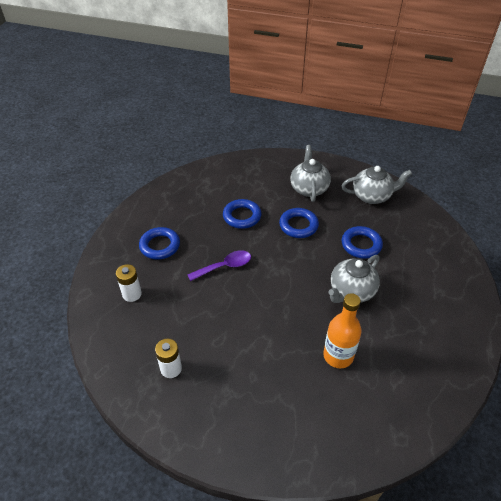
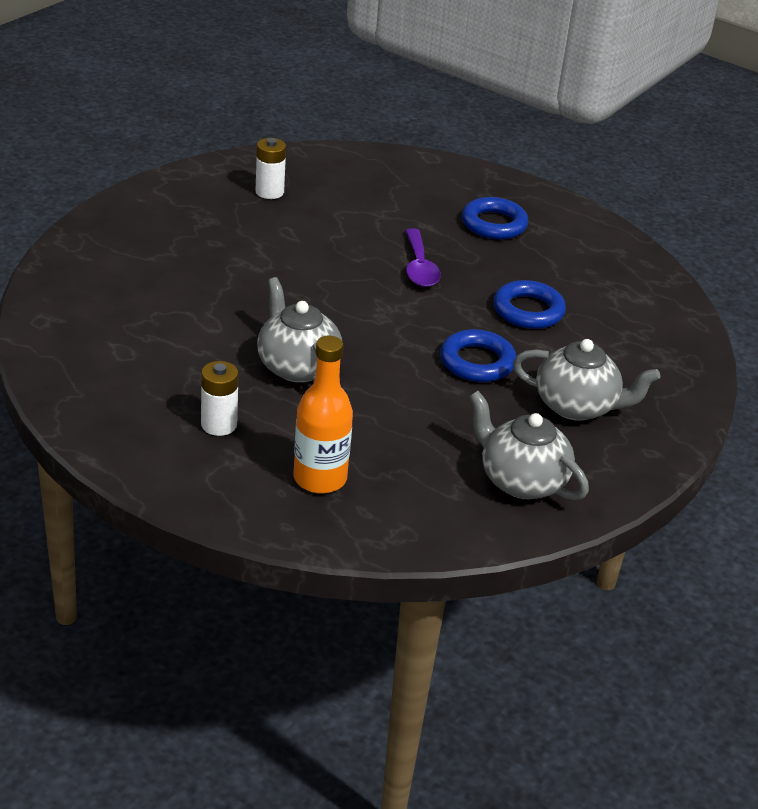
camera: 105 degrees right, 10 degrees down
white battery [116,264,142,302] -> white battery moved to [201,361,239,436]
orange bottle [323,293,362,368] -> orange bottle moved to [293,336,353,494]
grey teapot [342,166,412,204] -> grey teapot turned 120 degrees clockwise [469,391,589,500]
blue ring [342,226,383,259] -> none

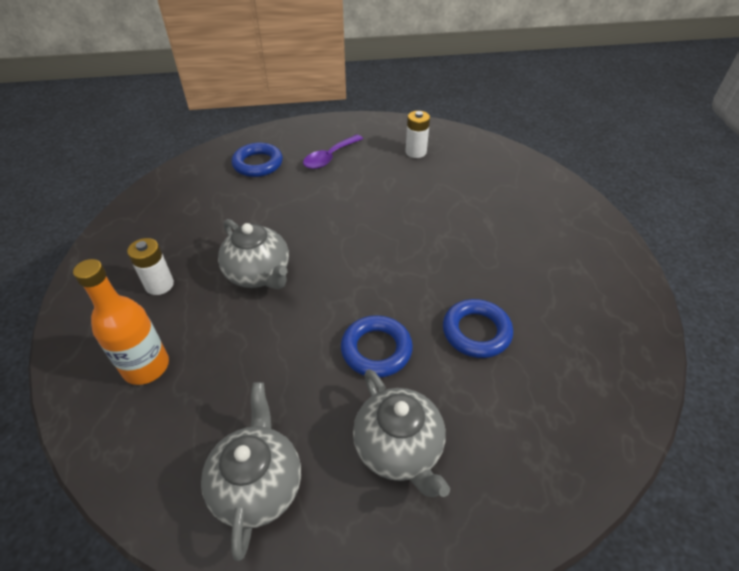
camera: 50 degrees right, 10 degrees up
grey teapot [257,277,342,383] -> grey teapot turned 120 degrees clockwise [218,219,289,289]
purple spoon [405,228,441,287] -> purple spoon moved to [303,134,363,169]
blue ring [462,197,528,239] -> blue ring moved to [232,143,283,177]

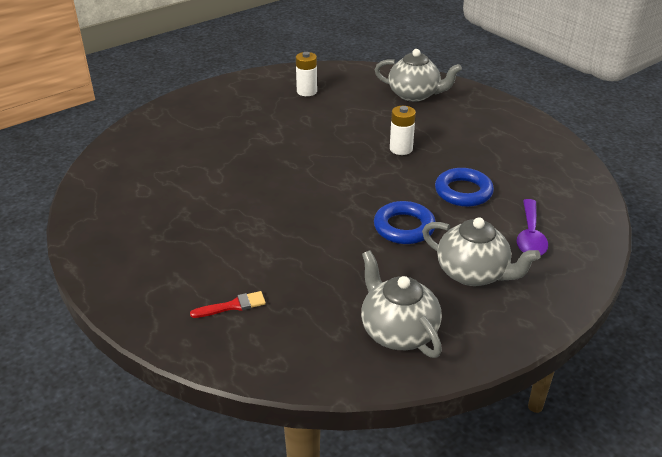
camera: 30 degrees left, 10 degrees down
orange bottle [73,259,169,385] -> red brush [190,291,266,318]
white battery [127,238,174,295] -> white battery moved to [390,106,416,155]
grey teapot [218,219,289,289] -> grey teapot moved to [375,49,462,102]
blue ring [232,143,283,177] -> none
purple spoon [303,134,363,169] -> purple spoon moved to [517,199,548,256]

